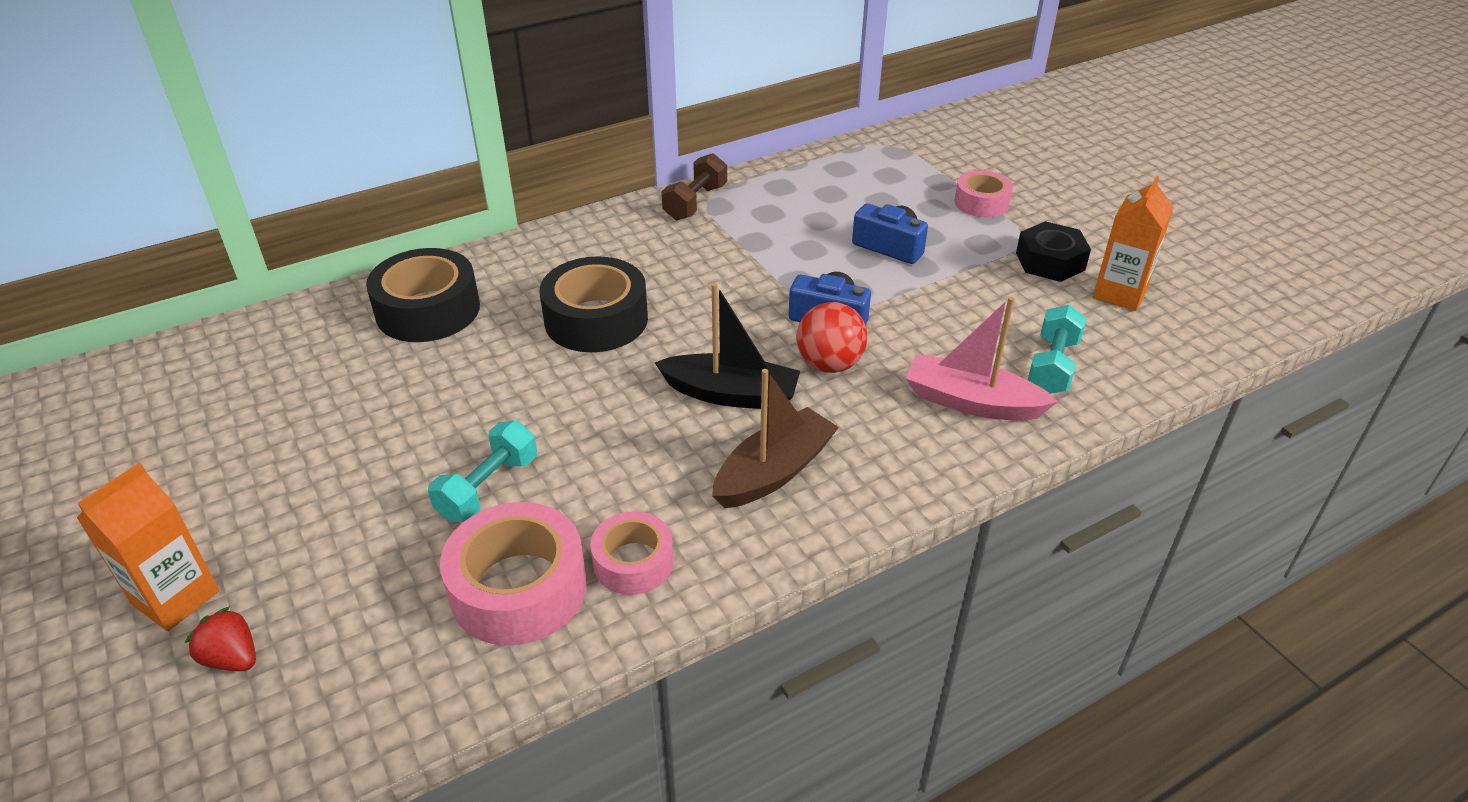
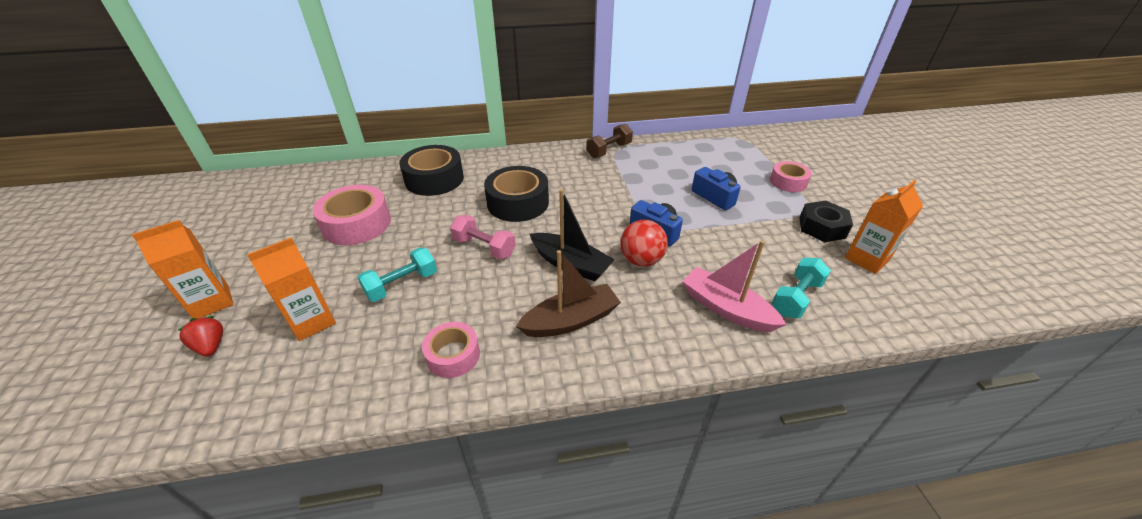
camera: 20 degrees right, 0 degrees up
pink tape [440,502,587,645] -> pink tape moved to [313,185,391,245]
none -> orange carton [247,237,336,341]
none -> pink dumbbell [450,215,516,259]

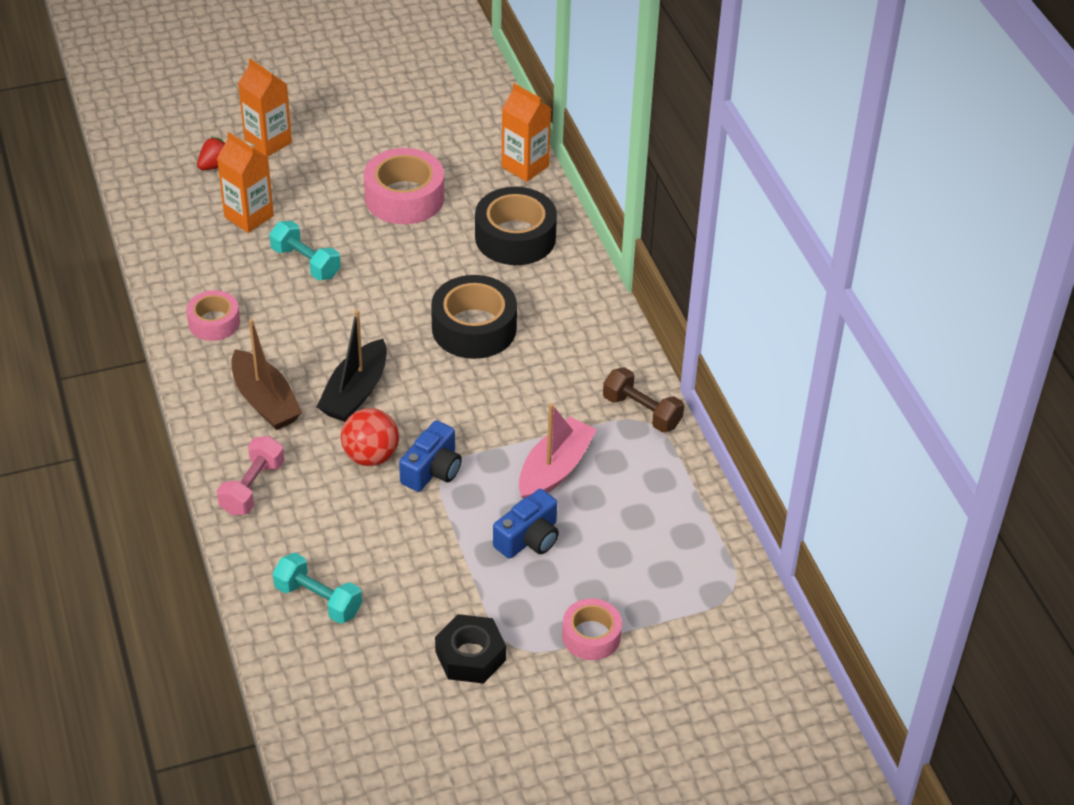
camera: 80 degrees right, 5 degrees up
pink dumbbell [450,215,516,259] -> pink dumbbell moved to [217,436,284,515]
pink boat [682,240,787,332] -> pink boat moved to [519,403,597,499]
orange carton [845,180,923,274] -> orange carton moved to [502,83,551,182]

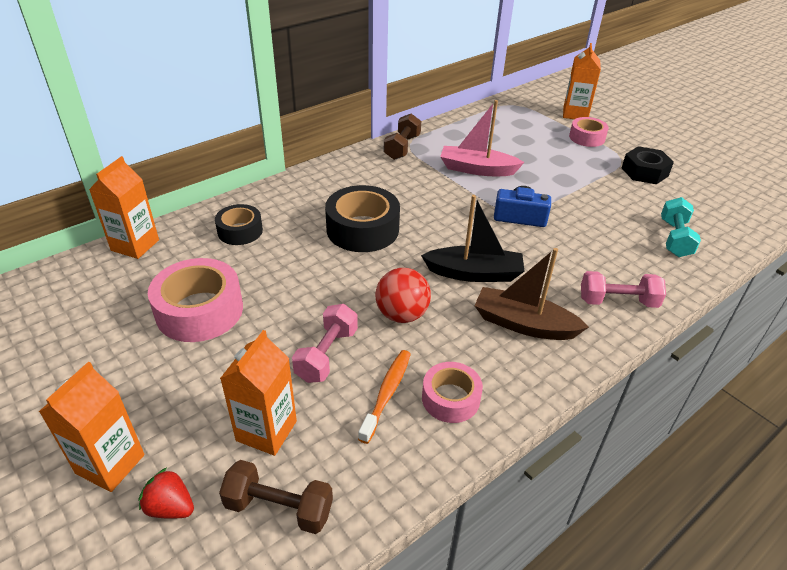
camera: 110 degrees left, 5 degrees down
brown boat [231,319,302,430] -> brown boat turned 105 degrees counterclockwise [475,248,589,340]
turquoise dumbbell [269,221,341,280] -> pink dumbbell [292,304,358,383]
red ball [341,408,399,466] -> red ball moved to [375,268,431,323]
black tape [475,187,557,265] -> black tape [215,204,263,245], size x0.60
blue camera [493,489,559,559] -> none
none -> brown dumbbell [219,460,333,534]
none -> orange toothbrush [358,350,411,444]
none -> orange carton [563,43,601,119]

